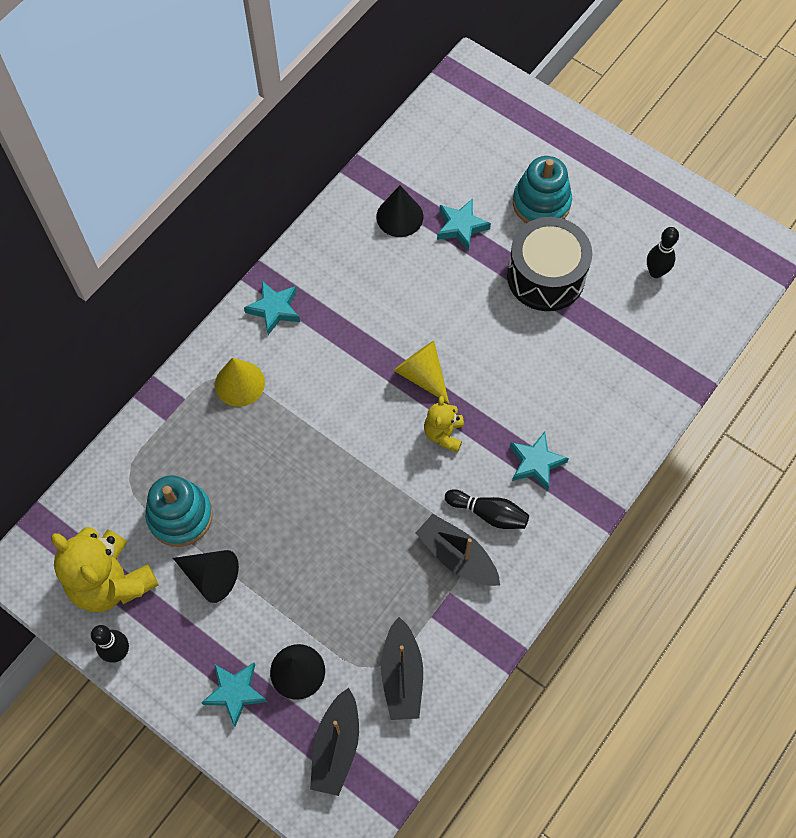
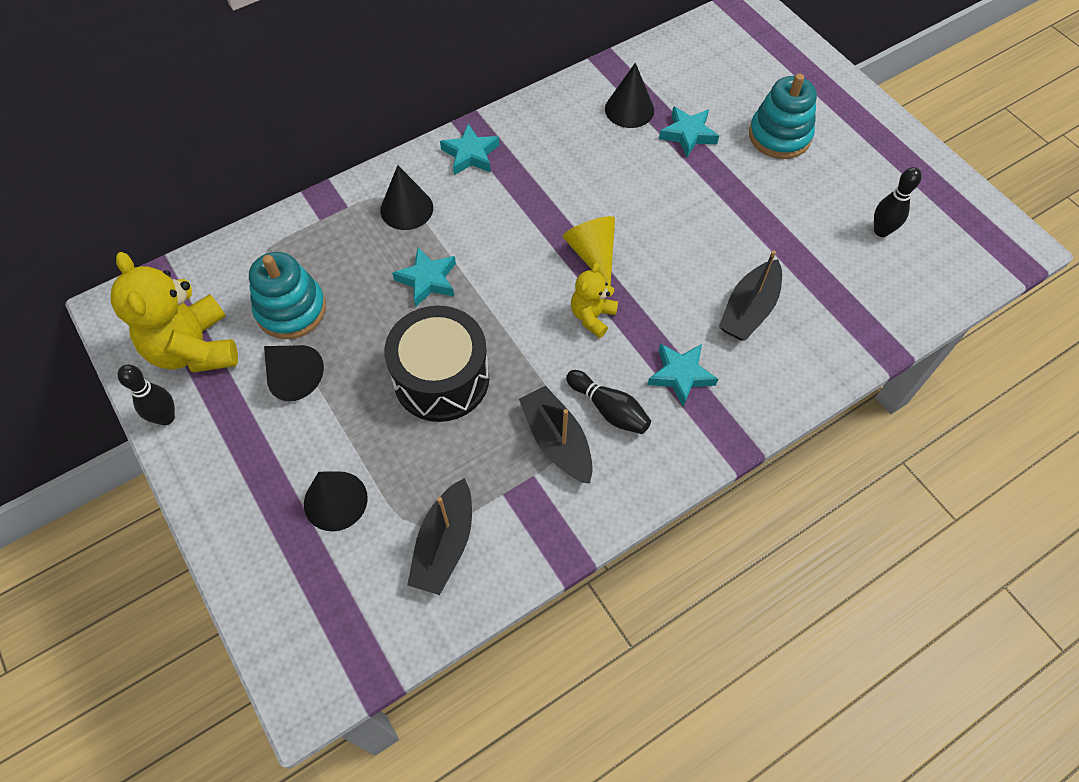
camera: 20 degrees right, 5 degrees down
turquoise star [201,662,267,727] -> turquoise star moved to [392,247,456,307]
yellow cone [215,358,265,407] -> black cone [380,165,433,230]
black boat [310,688,359,796] -> black boat moved to [719,250,782,341]
black drum [507,217,592,311] -> black drum moved to [384,306,489,422]

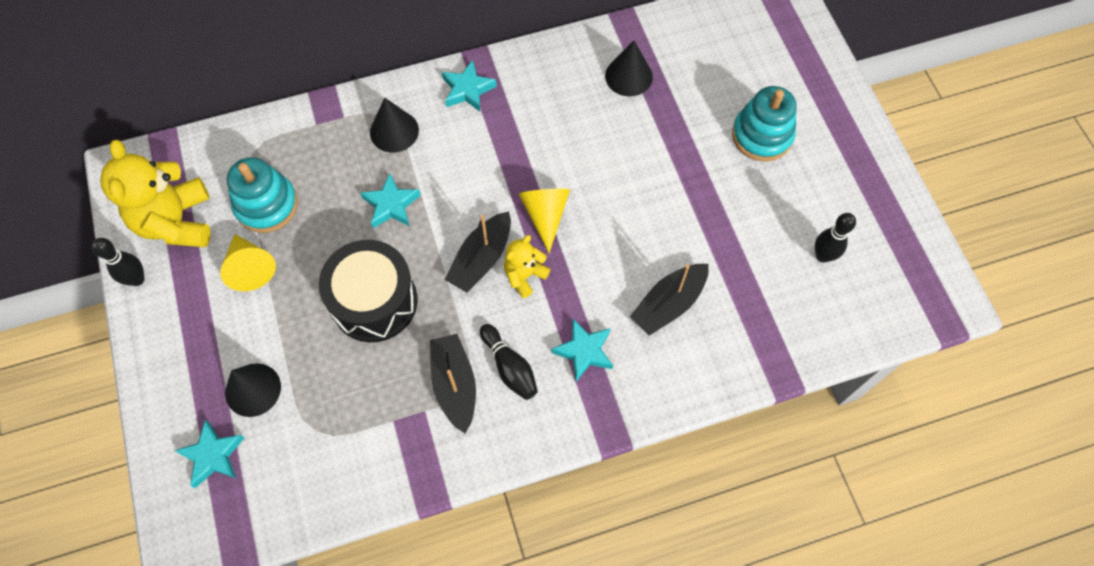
camera: 15 degrees right, 5 degrees up
black cone [264,345,324,401] -> yellow cone [220,234,276,291]
black boat [407,478,472,595] -> black boat moved to [444,211,511,293]
turquoise star [659,106,719,157] -> turquoise star moved to [175,420,244,488]

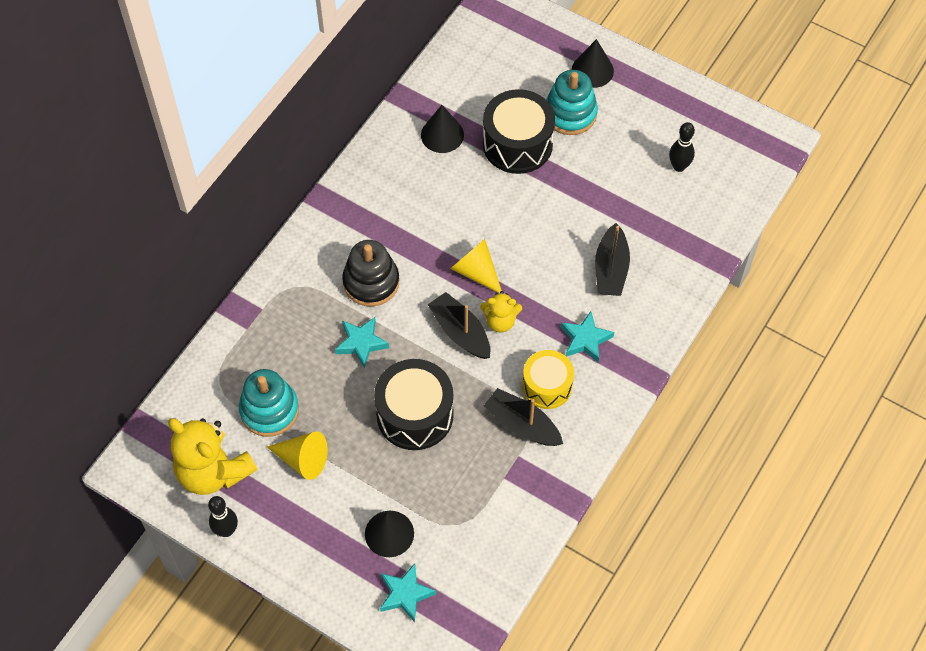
camera: 40 degrees left, 5 degrees down
black cone [370,98,419,152] -> black cone moved to [572,39,614,88]
turquoise star [442,60,497,112] -> none
black boat [444,211,511,293] -> black boat turned 150 degrees clockwise [428,292,490,359]
black bowling pin [480,324,538,400] -> yellow drum [522,350,574,409]
yellow teddy bear [504,235,550,298] -> yellow teddy bear turned 90 degrees counterclockwise [480,291,522,332]
none -> black stacking toy [342,240,399,306]
none -> black drum [483,89,555,174]

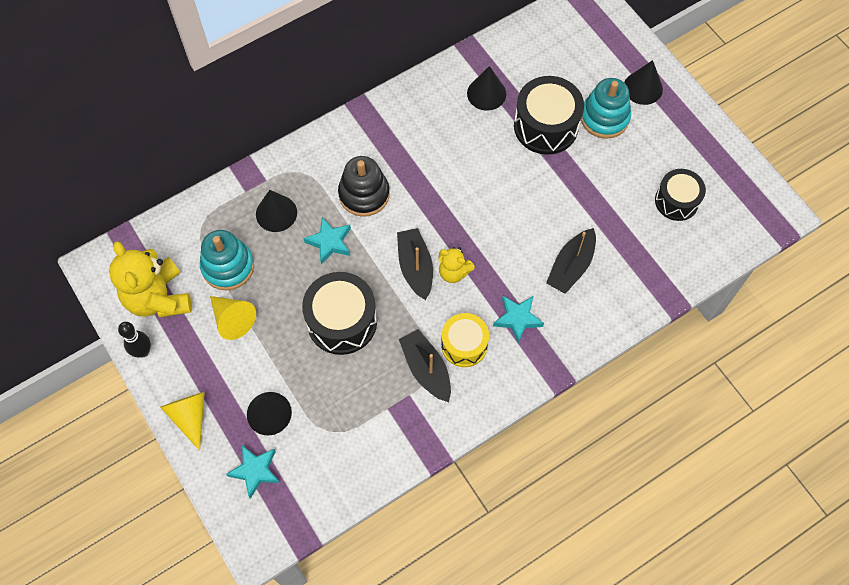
camera: 25 degrees right, 5 degrees up
yellow cone [450,239,502,293] -> yellow cone moved to [160,392,205,451]
black bowling pin [669,122,695,172] -> black drum [655,169,706,221]
none -> black cone [256,190,297,232]

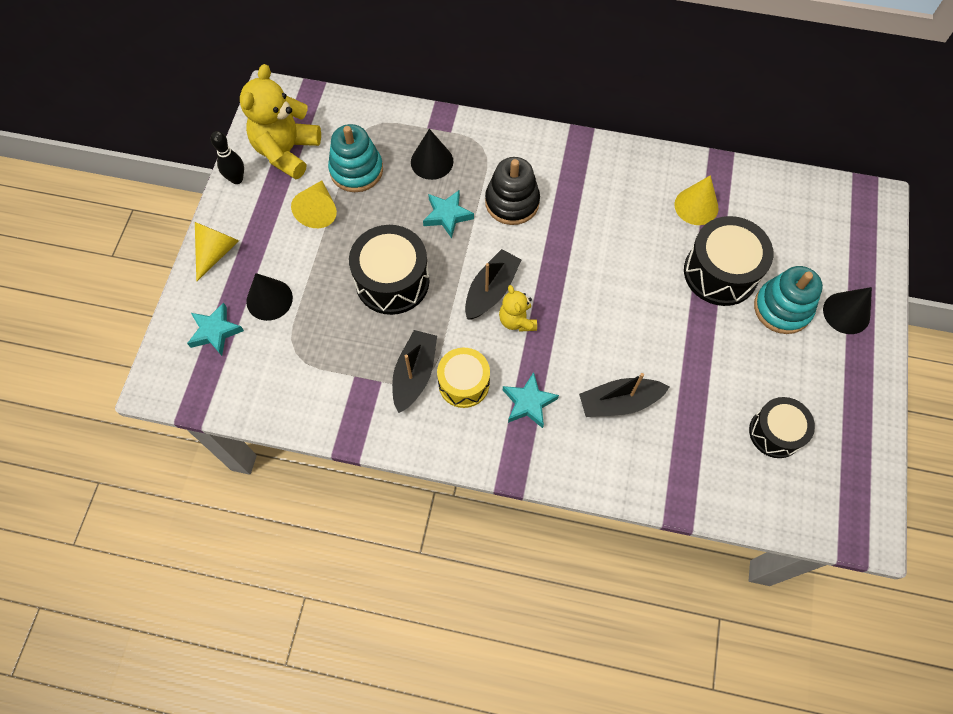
camera: 45 degrees right, 0 degrees up
black cone [467,66,506,111] -> yellow cone [674,175,719,225]

